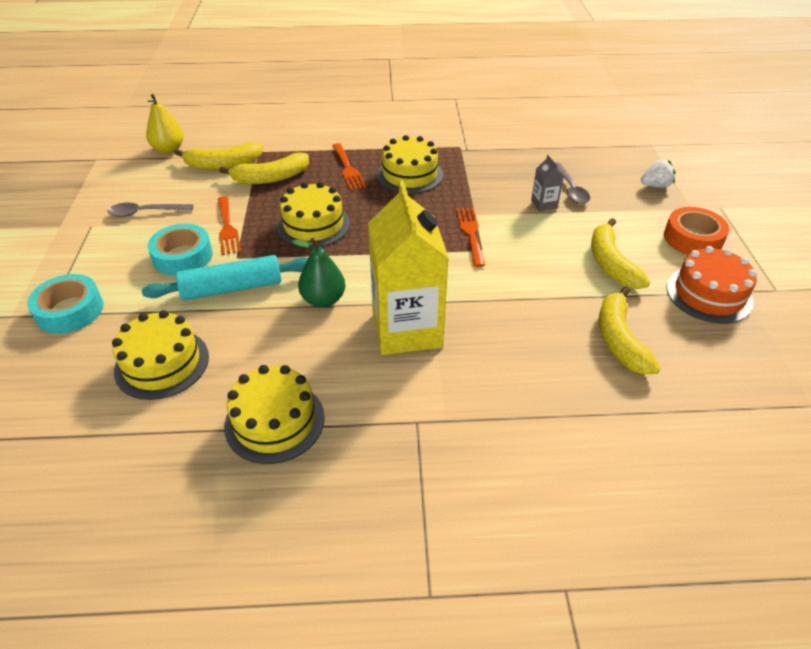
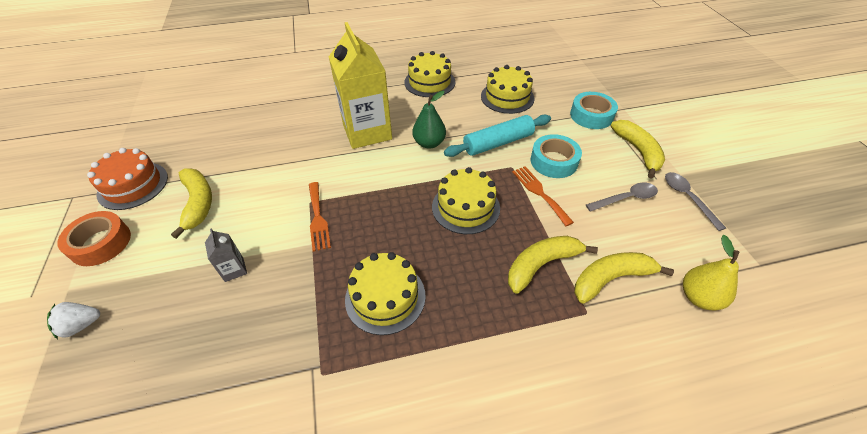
camera: 170 degrees right, 5 degrees up
orange fork [332,143,366,190] -> none
grey spoon [556,162,590,204] -> grey spoon moved to [665,172,726,231]
yellow banana [599,286,660,374] -> yellow banana moved to [611,120,665,179]

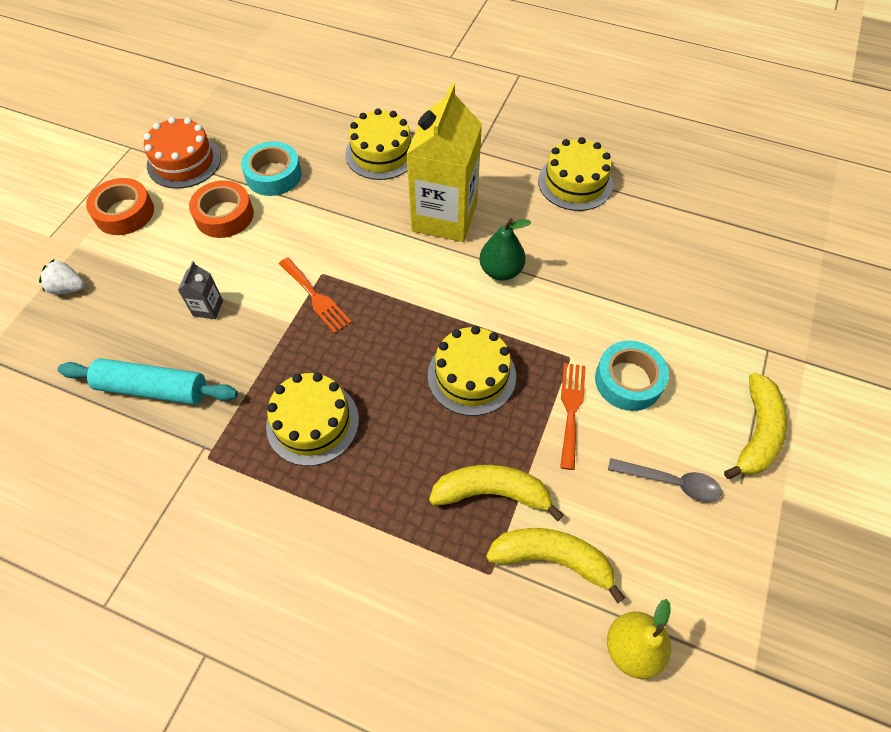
camera: 35 degrees right, 10 degrees up
yellow banana [171,168,212,239] -> orange tape [189,180,254,238]
orange fork [309,182,331,252] -> orange fork turned 60 degrees counterclockwise [279,257,352,333]
turquoise rolling pin [444,115,551,157] -> turquoise rolling pin moved to [58,358,238,405]
yellow cake [481,65,535,114] -> yellow cake moved to [345,108,412,180]
turquoise tape [570,92,618,129] -> turquoise tape moved to [241,141,302,196]
grey spoon [665,172,726,231] -> none

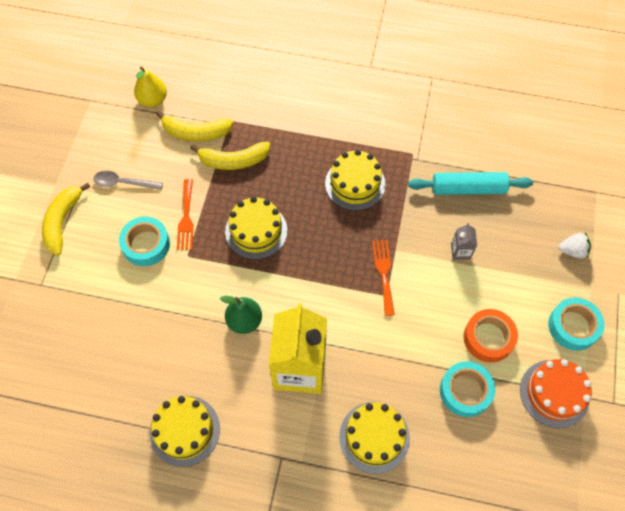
camera: 170 degrees right, 5 degrees up
orange tape [86,178,154,235] -> turquoise tape [548,297,605,351]
orange fork [279,257,352,333] -> orange fork turned 45 degrees clockwise [372,240,395,316]

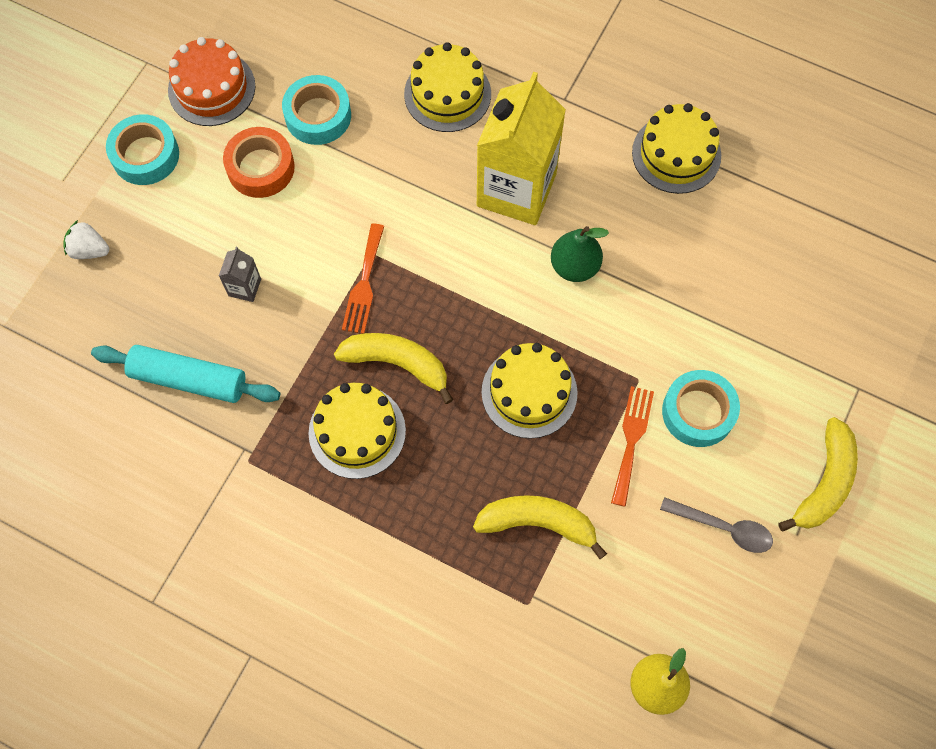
camera: 165 degrees left, 5 degrees up
yellow banana [156,111,233,141] -> yellow banana moved to [334,333,453,404]

